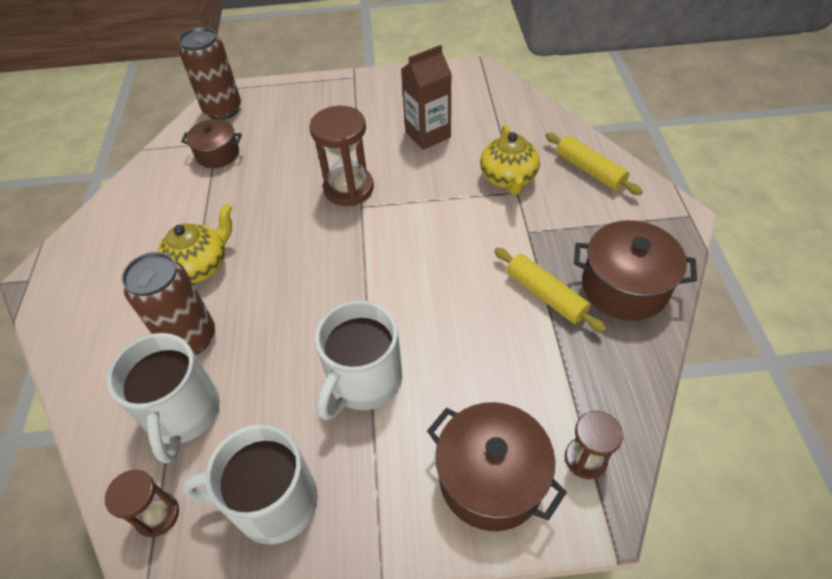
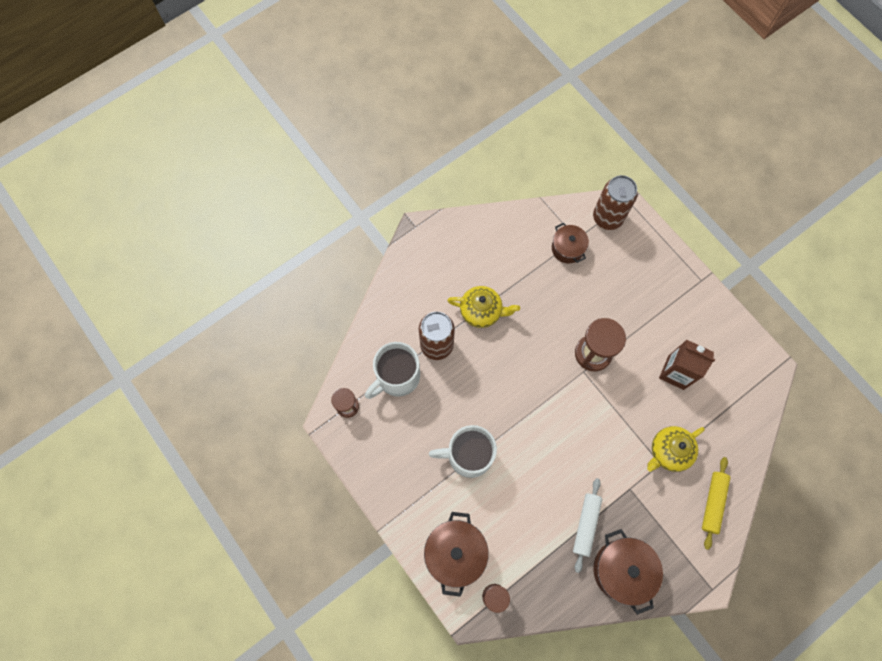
camera: 55 degrees right, 20 degrees up
white mug [181,424,318,544] -> none
yellow rolling pin [494,248,606,333] -> white rolling pin [573,478,602,573]

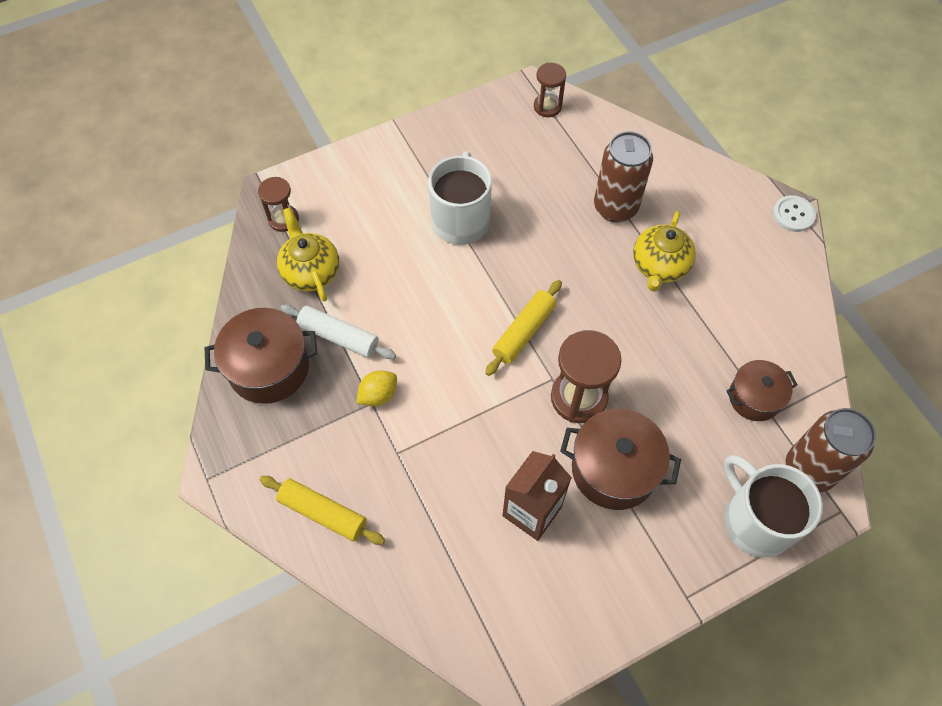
camera: 100 degrees right, 10 degrees down
white mug [365,342,420,399] -> white mug moved to [724,455,823,558]
brown pot [424,512,489,597] -> brown pot moved to [560,409,681,510]
yellow teapot [647,426,705,472] -> yellow teapot moved to [277,207,339,302]
none -> yellow lemon [356,371,397,406]
none -> yellow rolling pin [485,280,562,376]
none -> white button [773,195,816,232]

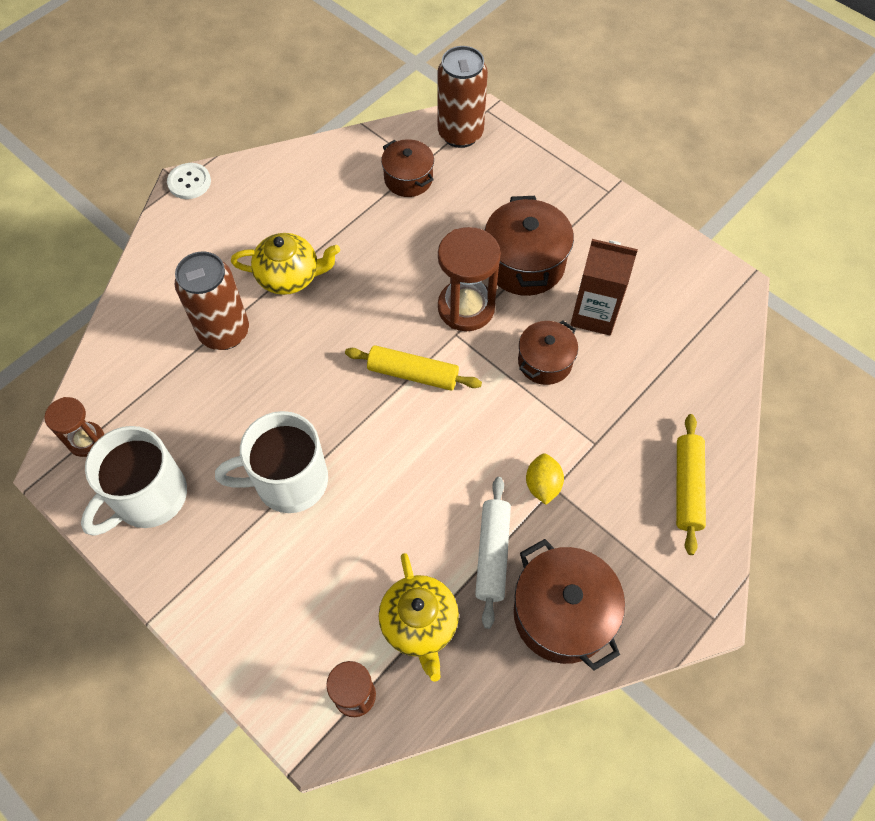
camera: 110 degrees left, 0 degrees up
yellow teapot [277,207,339,302] -> yellow teapot turned 60 degrees counterclockwise [379,553,459,682]
yellow lemon [356,371,397,406] -> yellow lemon turned 60 degrees clockwise [526,454,564,505]
white mug [724,455,823,558] -> white mug moved to [81,426,187,536]
none -> brown pot [518,320,578,385]

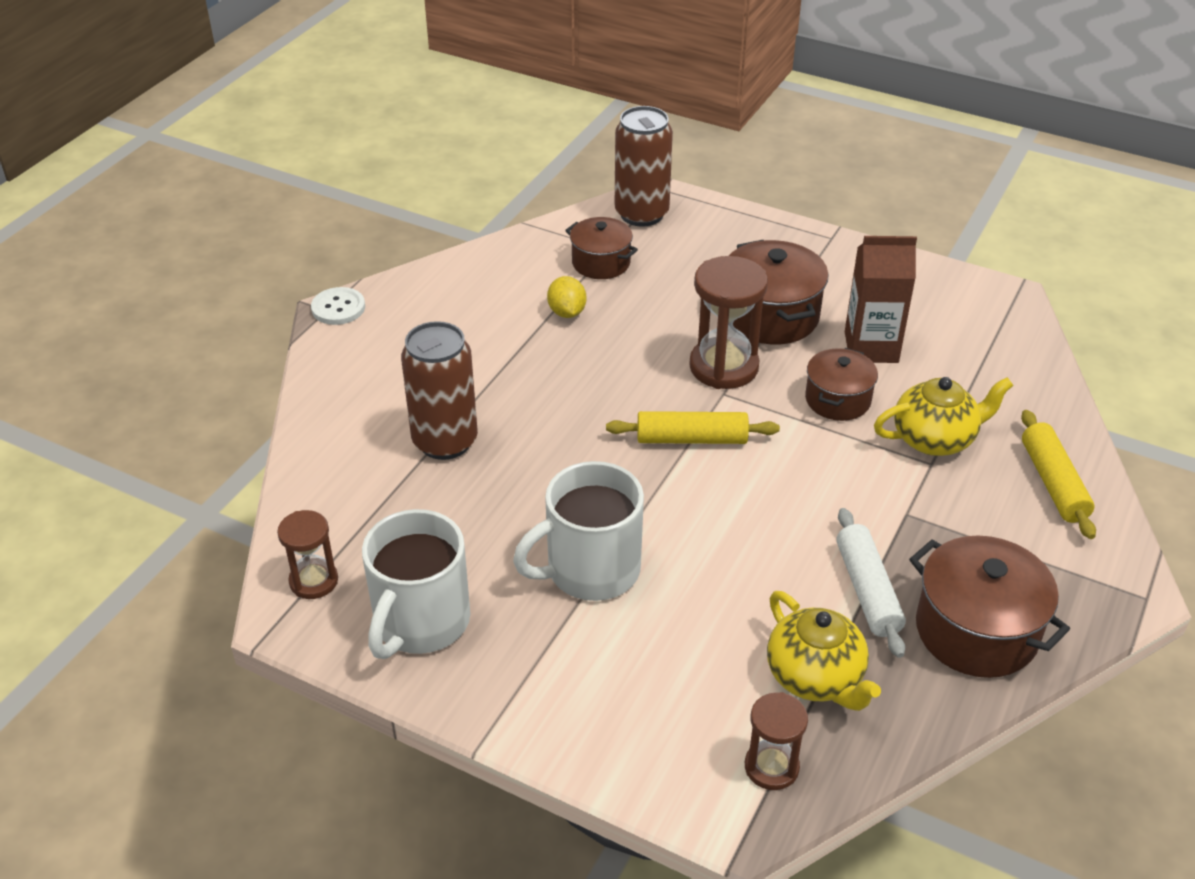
camera: 15 degrees left, 20 degrees down
yellow teapot [231,233,340,295] -> yellow teapot moved to [874,377,1014,456]
yellow lemon [526,454,564,505] -> yellow lemon moved to [547,276,586,318]

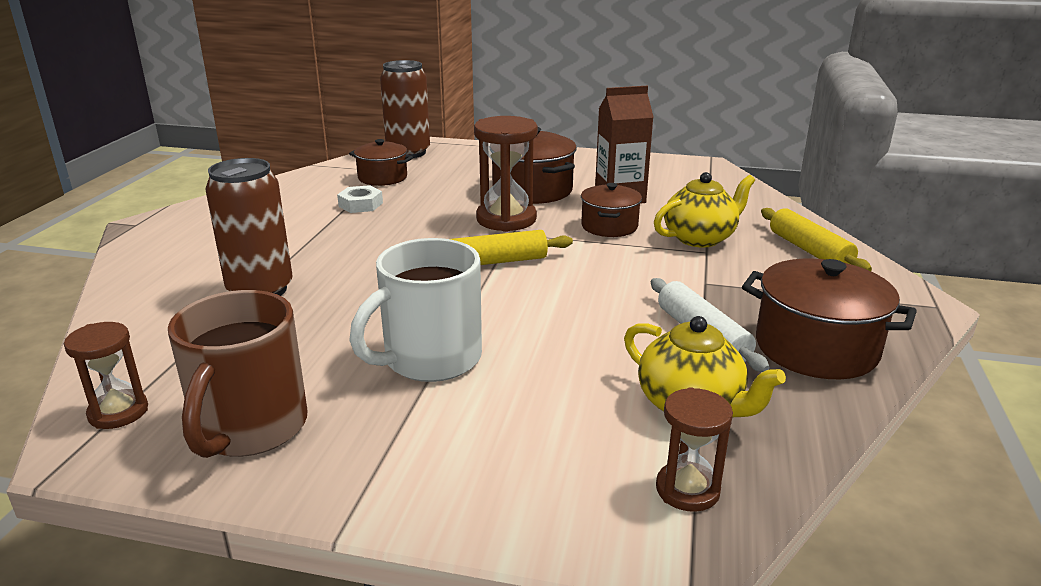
camera: 15 degrees left, 15 degrees down
white button [311,287,365,325] -> none
white mug [362,509,470,659] -> brown mug [168,290,307,458]
yellow lemon [547,276,586,318] -> white nut [337,185,383,213]

